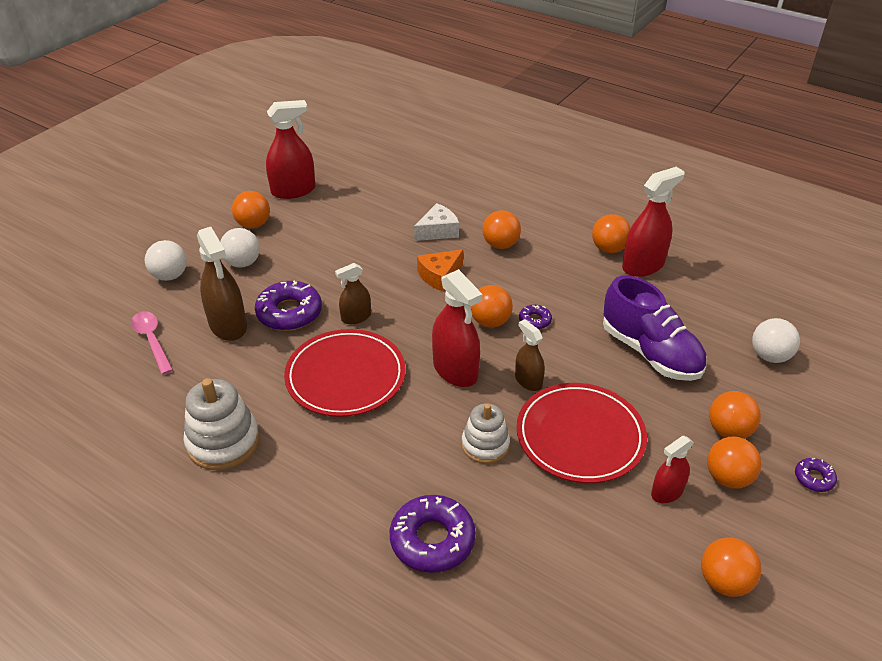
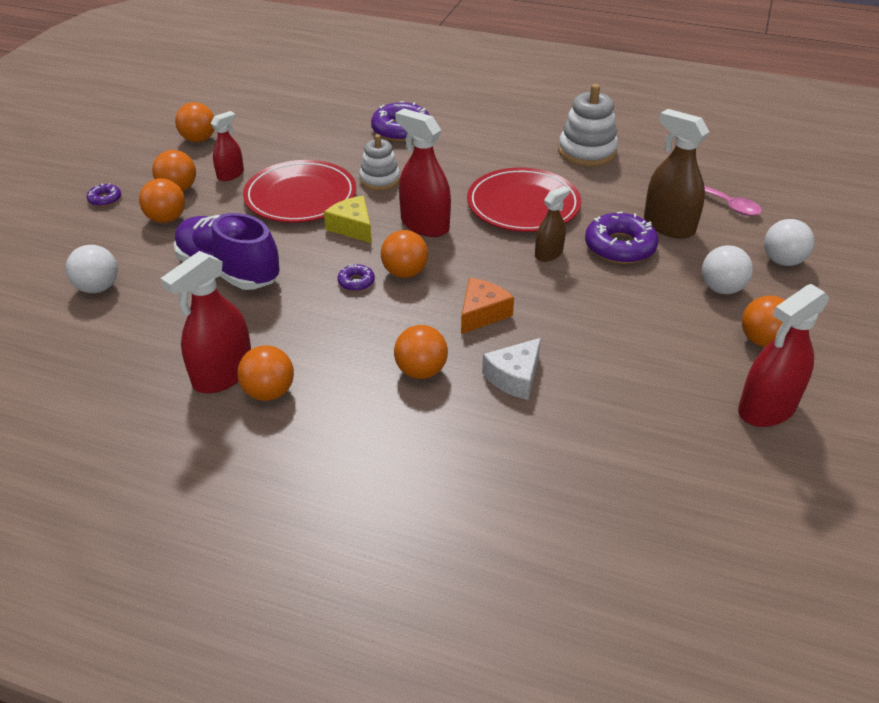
camera: 165 degrees right, 0 degrees up
brown spray bottle [515,319,545,391] -> yellow cheese [324,196,372,243]

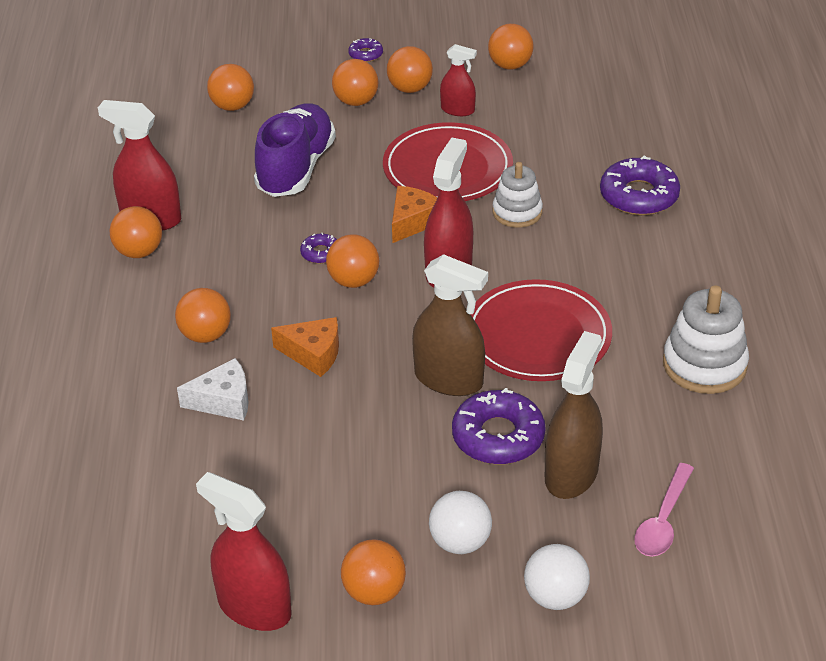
camera: 70 degrees right, 0 degrees up
white ball [66,245,118,293] -> orange ball [207,64,254,111]
yellow cheese [324,196,372,243] -> orange cheese [392,186,437,243]
white cheese [482,338,541,400] -> white cheese turned 150 degrees clockwise [177,358,249,421]
brown spray bottle [535,186,570,262] -> brown spray bottle [412,254,488,396], size x1.72

